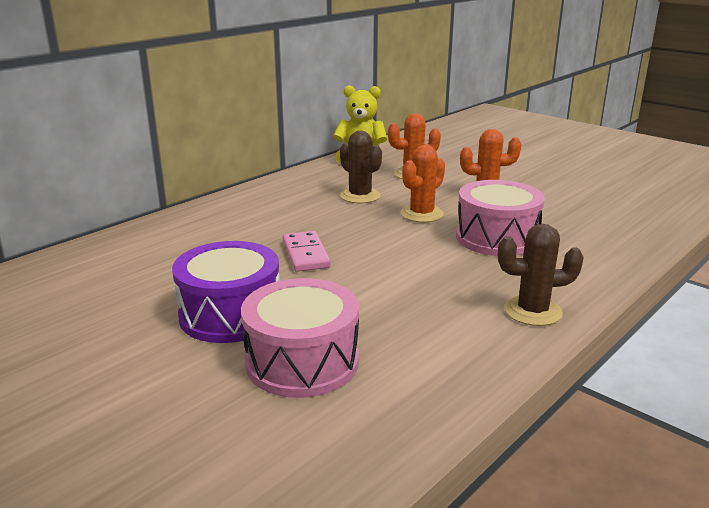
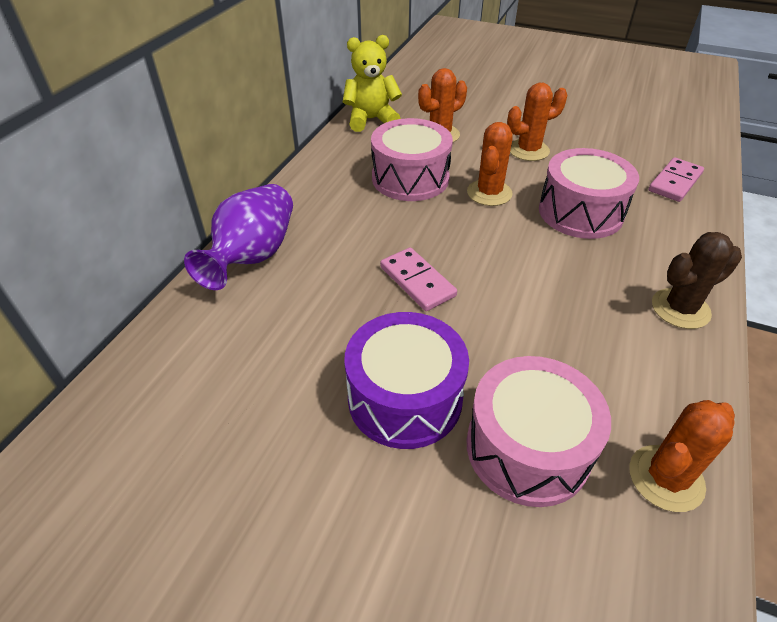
camera: 20 degrees left, 20 degrees up
brown cactus [340,131,382,203] -> pink drum [371,118,453,201]
none -> purple vase [184,184,293,290]
none -> orange cactus [629,400,735,512]
none -> pink domino [648,157,704,202]

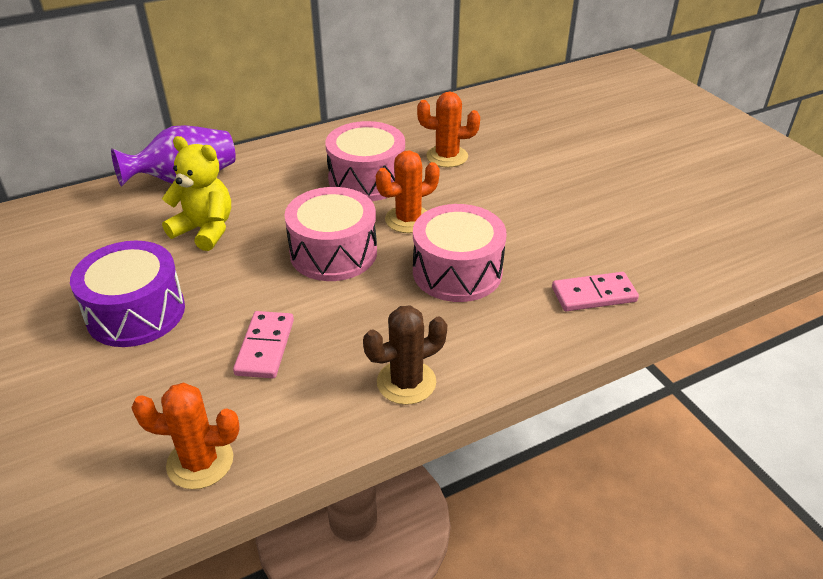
camera: 40 degrees right, 5 degrees down
yellow teddy bear [343,35,402,132] -> yellow teddy bear moved to [162,136,231,251]
pink domino [380,247,457,311] -> pink domino moved to [233,311,294,378]
pink drum [467,356,611,507] -> pink drum moved to [284,187,377,281]
orange cactus [507,83,567,161] -> none
brown cactus [652,232,742,329] -> brown cactus turned 45 degrees counterclockwise [363,306,447,405]

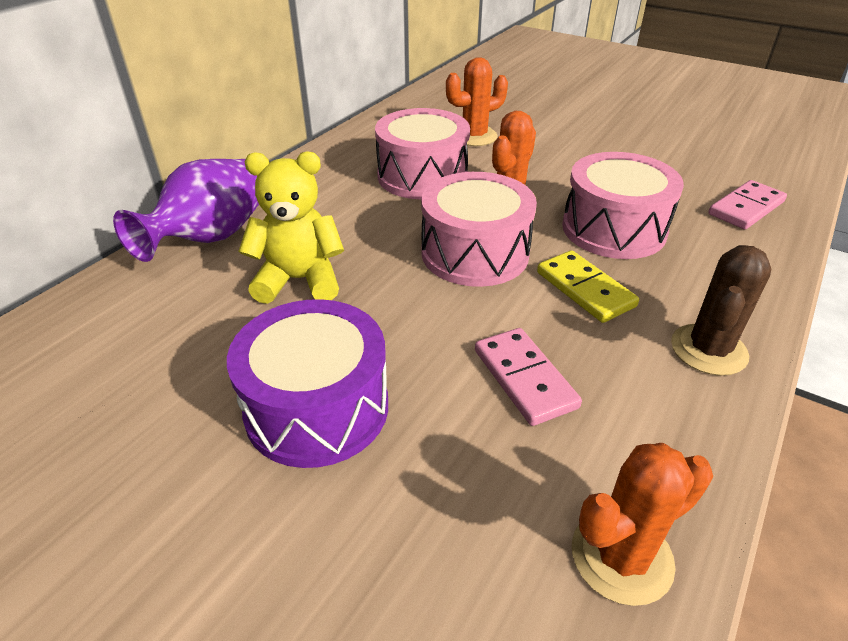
camera: 30 degrees left, 0 degrees up
none -> yellow domino [537,250,639,323]

